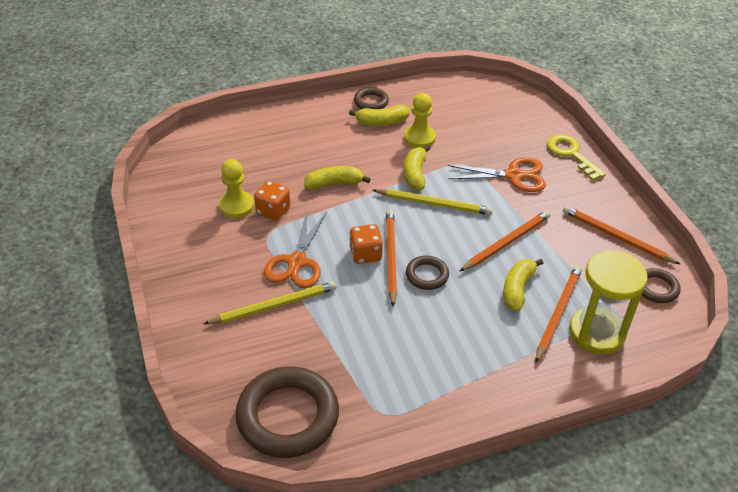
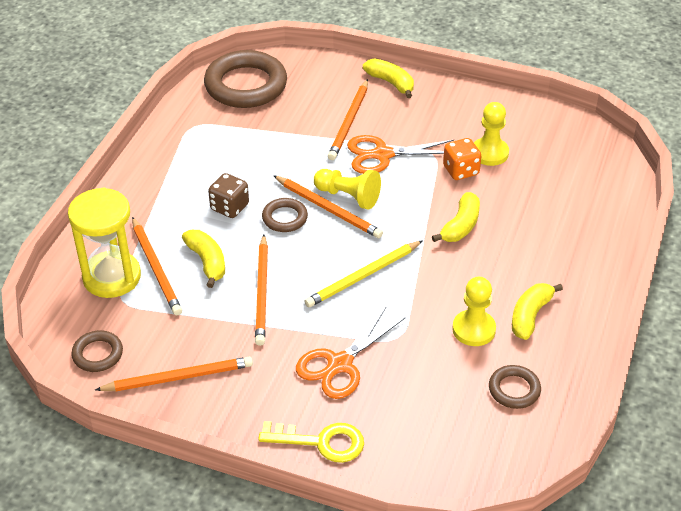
camera: 130 degrees right, 0 degrees up
yellow pencil [204,281,336,324] -> orange pencil [328,79,368,160]
orange scissors [264,211,326,288] -> orange scissors turned 60 degrees counterclockwise [347,135,454,174]
orange dice [349,224,383,264] -> yellow pawn [314,169,381,209]
brown ring [354,87,389,109] -> brown ring moved to [489,365,541,409]
yellow banana [404,145,431,190] -> yellow banana moved to [363,58,414,98]
none -> brown dice [208,173,249,218]

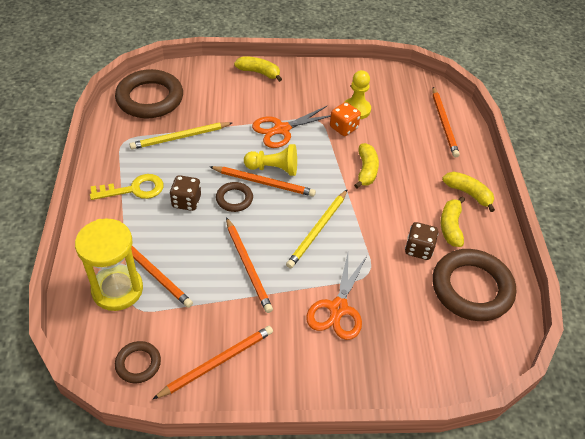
camera: 25 degrees left, 5 degrees up
yellow banana [182,230,225,288] -> yellow banana moved to [442,172,495,212]
yellow key [258,421,364,463] -> yellow key moved to [90,174,164,200]
orange pencil [328,79,368,160] -> orange pencil moved to [433,87,460,157]
yellow pawn [452,277,496,346] -> brown dice [405,222,439,260]
brown ring [489,365,541,409] -> brown ring [433,249,516,321], size x2.04
none -> yellow pencil [129,122,232,149]

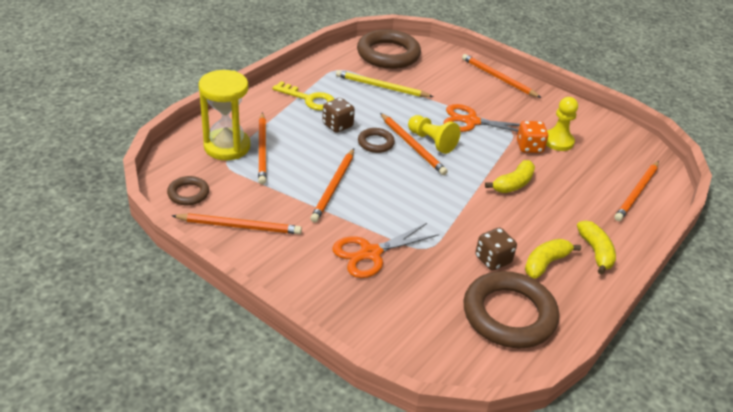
camera: 40 degrees right, 10 degrees down
yellow banana [234,56,282,82] -> orange pencil [462,54,541,98]
yellow pencil [286,189,348,269] -> none

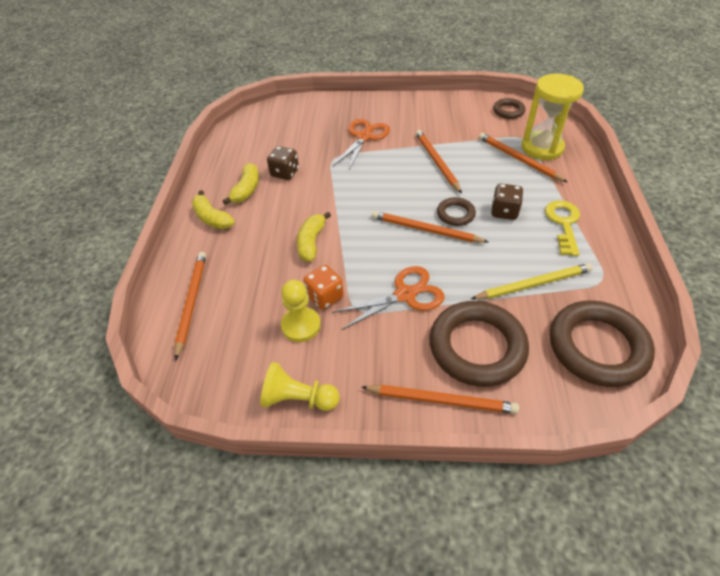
camera: 150 degrees right, 10 degrees up
orange pencil [172,214,302,234] -> none
yellow key [272,81,334,111] -> yellow key turned 105 degrees clockwise [545,200,580,256]
yellow pawn [408,115,460,154] -> yellow pawn moved to [260,362,340,411]
brown ring [464,271,559,349] -> brown ring moved to [429,301,529,387]

